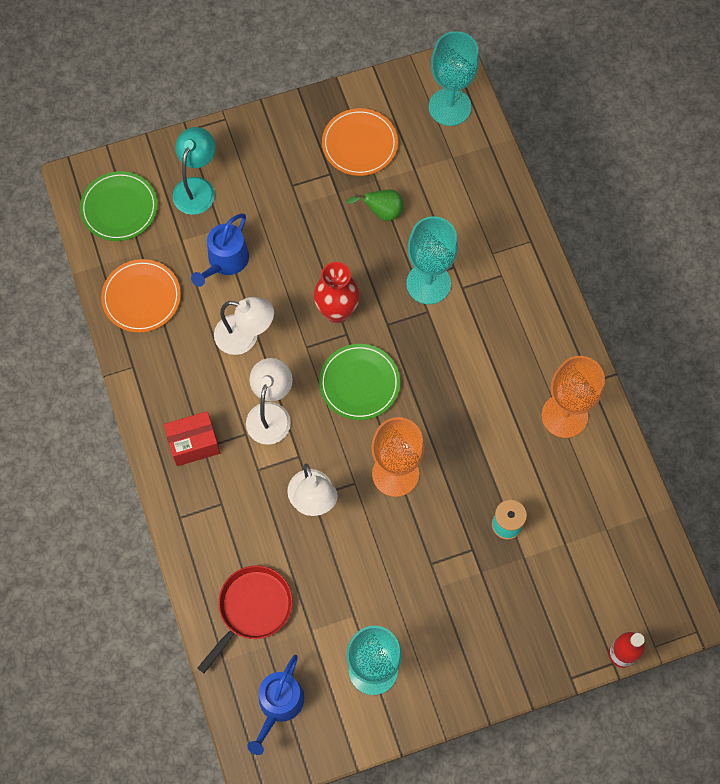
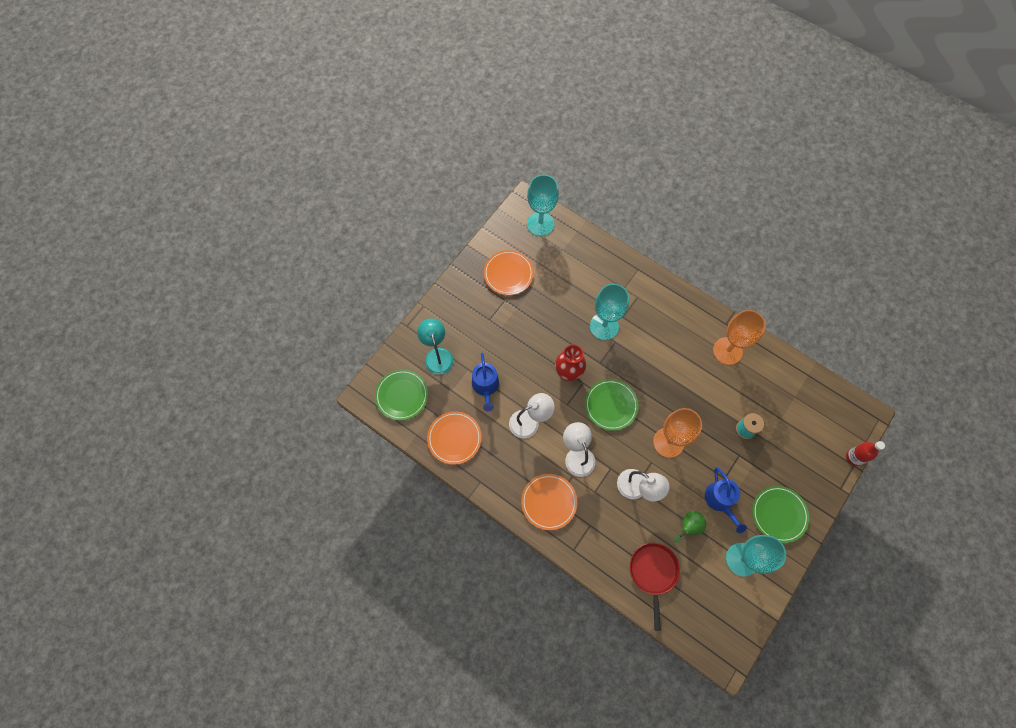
camera: 35 degrees left, 0 degrees up
red box [164,411,220,466] -> orange plate [521,474,577,530]
blue watering can [247,655,304,755] -> blue watering can moved to [705,467,747,533]
green pear [346,189,404,221] -> green pear moved to [674,511,706,543]
none -> green plate [752,486,809,543]

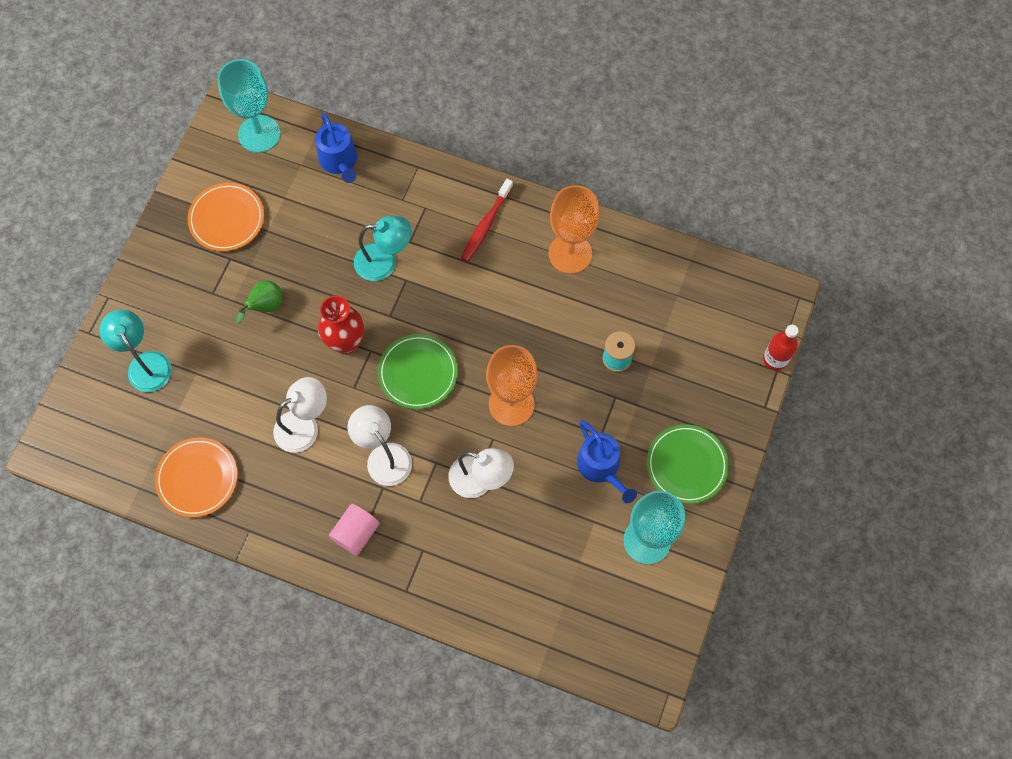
camera: 15 degrees left, 0 degrees up
green plate [375,369,428,421] -> none
blue watering can [472,353,499,412] -> blue watering can moved to [316,112,357,183]
orange plate [521,474,577,530] -> pink cylinder [329,504,380,555]
turquoise goblet [590,284,629,340] -> turquoise lamp [354,216,412,281]
red pan [630,543,680,631] -> none
green pear [674,511,706,543] -> green pear moved to [236,280,283,323]
none -> red toothbrush [461,179,513,262]

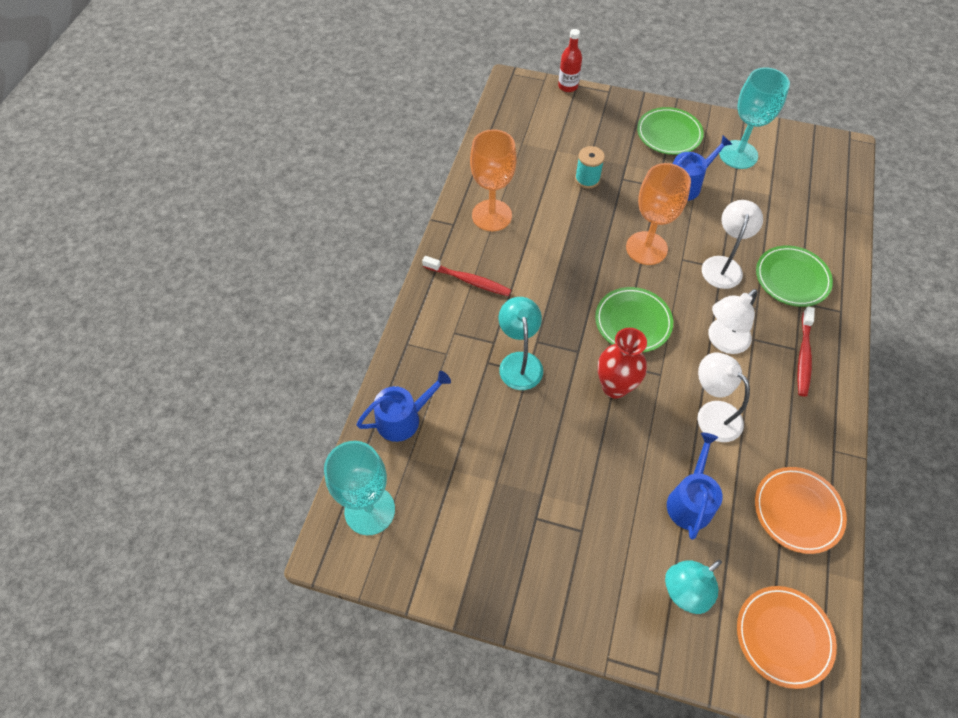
camera: 95 degrees left, 10 degrees down
orange plate [188,183,264,251] -> orange plate moved to [737,586,837,689]
green pear [236,280,283,323] -> none
pink cylinder [329,504,380,555] -> red toothbrush [797,307,815,397]
none -> blue watering can [667,432,723,540]
none -> green plate [756,245,833,307]

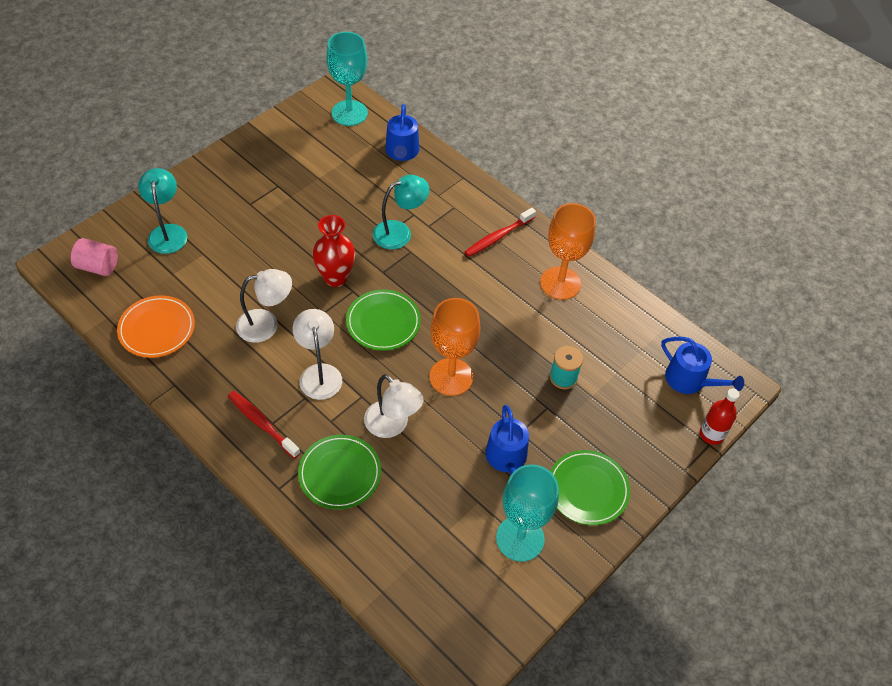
camera: 115 degrees right, 5 degrees down
turquoise lamp [499,297,543,390] -> turquoise lamp turned 45 degrees counterclockwise [373,175,430,249]
blue watering can [667,432,723,540] -> blue watering can moved to [661,337,744,394]
orange plate [737,586,837,689] -> pink cylinder [71,238,118,276]

